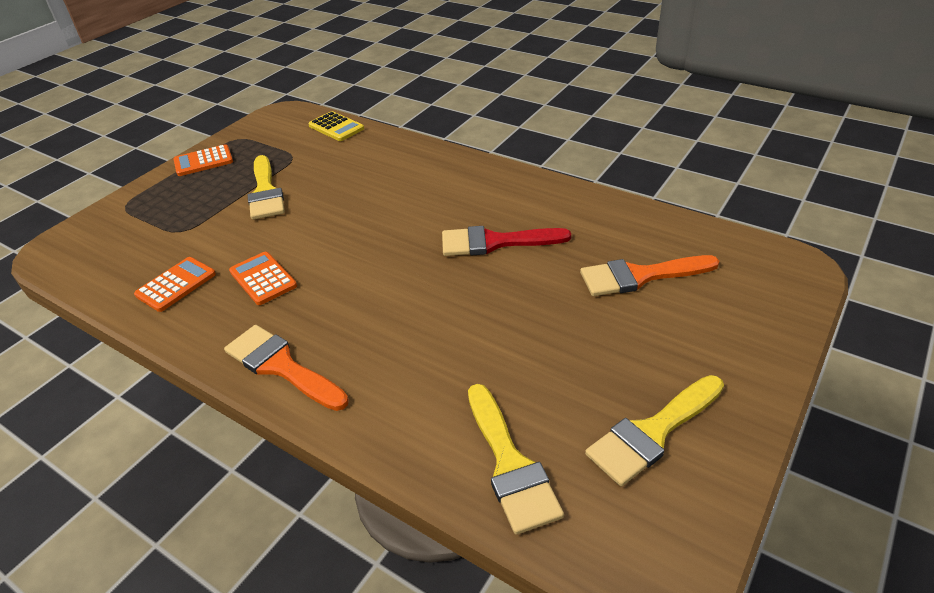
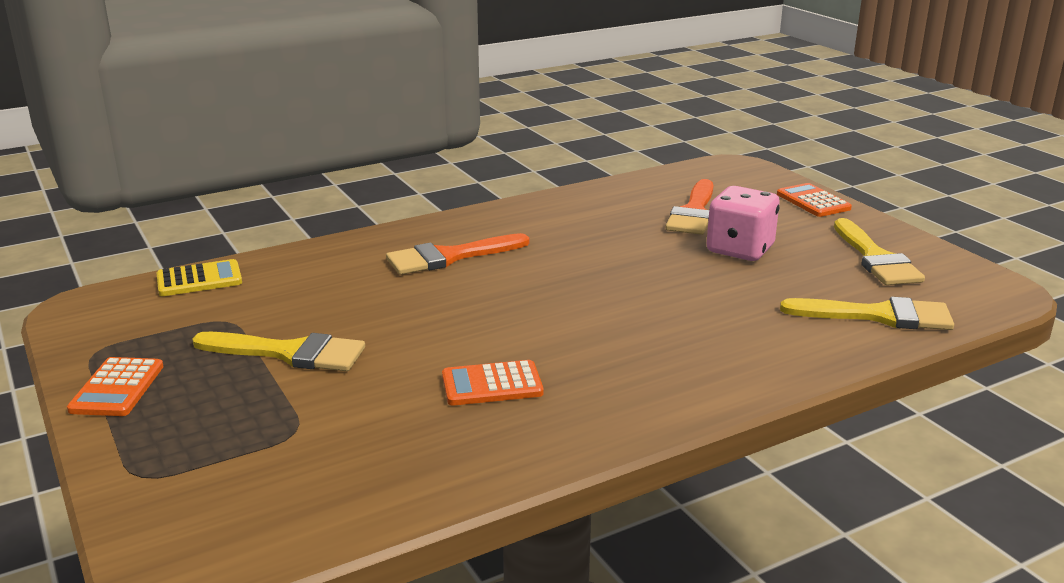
camera: 65 degrees left, 15 degrees down
orange calculator [134,257,216,312] -> orange calculator moved to [777,183,852,217]
orange brush [224,325,349,411] -> orange brush moved to [386,233,529,275]
red brush [442,226,571,256] -> none
none -> pink dice [707,186,780,261]

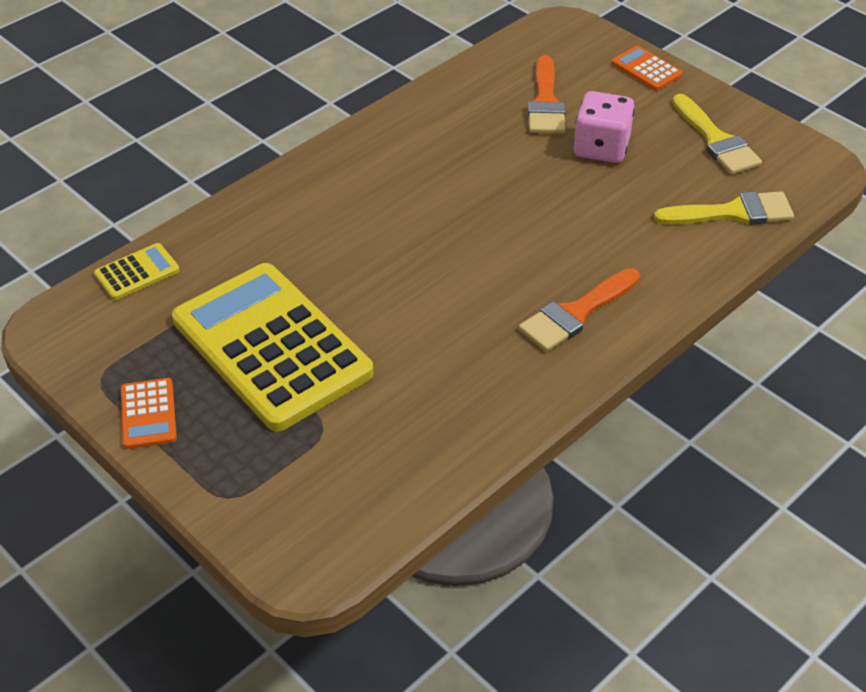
camera: 15 degrees left, 20 degrees up
yellow brush [192,332,365,371] -> yellow calculator [172,263,374,431]
orange brush [386,233,529,275] -> orange brush moved to [519,268,640,352]
orange calculator [442,360,544,406] -> none

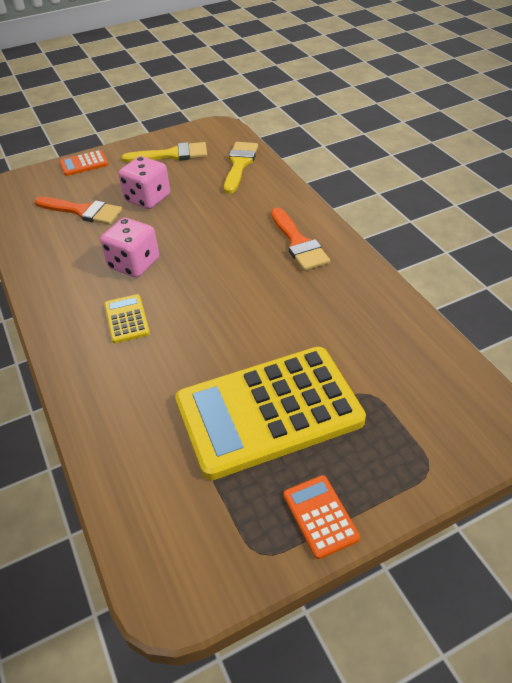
camera: 70 degrees left, 0 degrees up
yellow calculator [94,243,180,300] -> yellow calculator moved to [104,294,150,343]
orange calculator [121,378,177,449] -> orange calculator turned 120 degrees counterclockwise [283,475,360,559]
none -> pink dice [100,218,159,278]

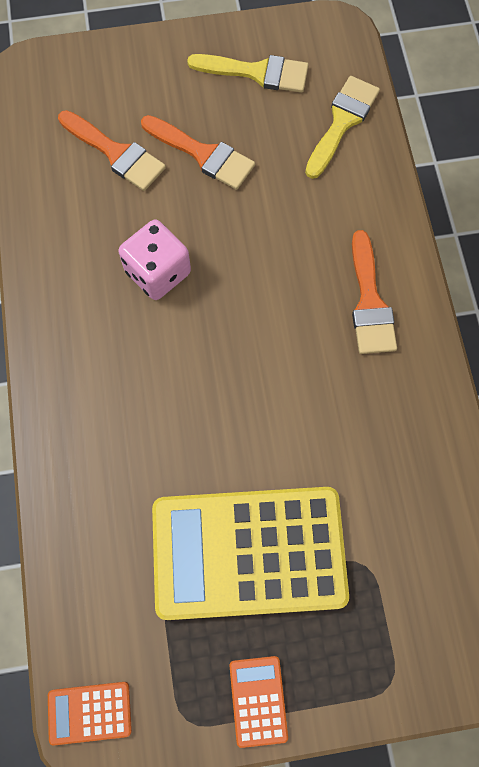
camera: 15 degrees right, 25 degrees up
orange calculator [59,150,108,176] -> orange calculator moved to [48,682,132,746]
yellow calculator [104,294,150,343] -> none
pink dice [118,156,170,209] -> orange brush [141,115,255,190]

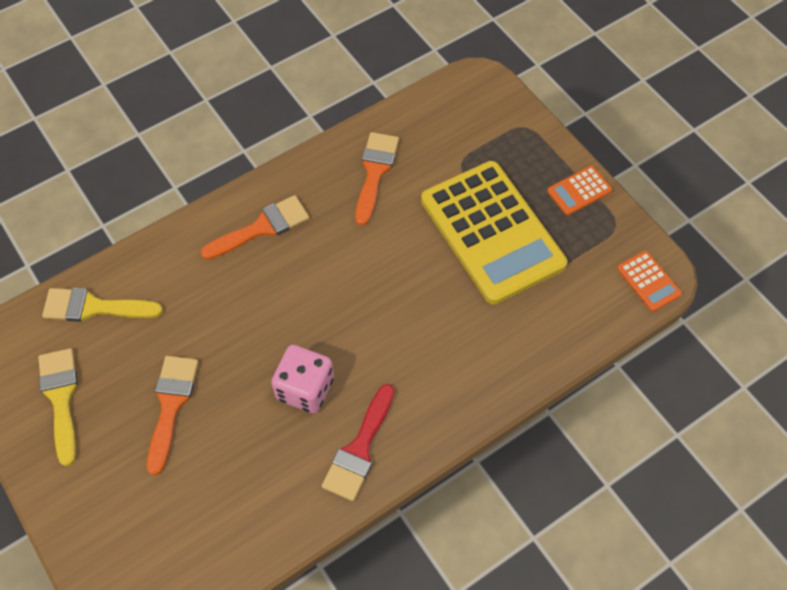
camera: 115 degrees left, 10 degrees down
orange brush [58,110,166,191] -> orange brush moved to [355,132,399,226]
none -> red brush [322,384,394,501]

